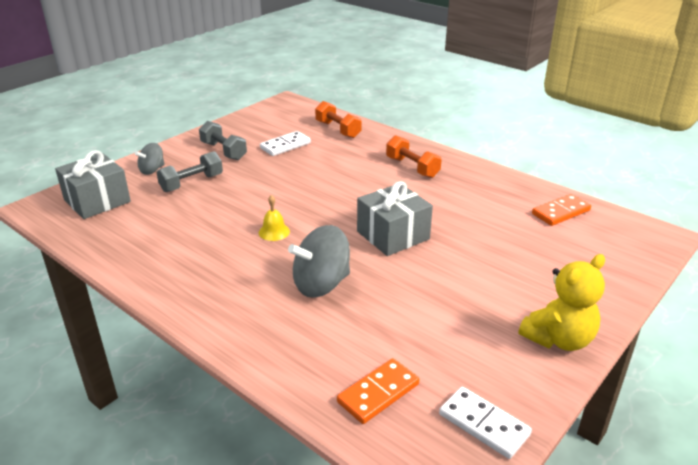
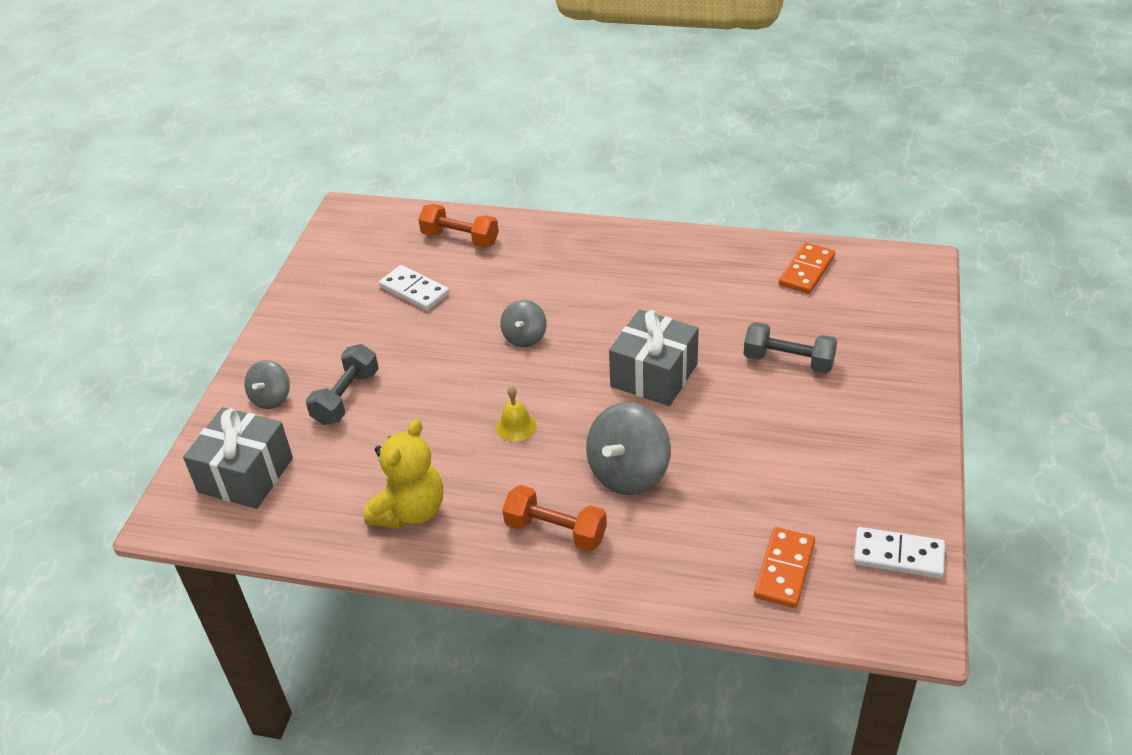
camera: 25 degrees left, 10 degrees up
grey dumbbell [199,121,247,160] -> grey dumbbell moved to [744,322,837,374]
white domino [260,131,311,156] -> white domino turned 75 degrees counterclockwise [379,265,449,311]
orange dumbbell [386,135,442,178] -> orange dumbbell moved to [502,485,607,551]
yellow teddy bear [519,254,605,351] -> yellow teddy bear moved to [364,419,443,529]
none -> grey spinning top [500,300,547,347]

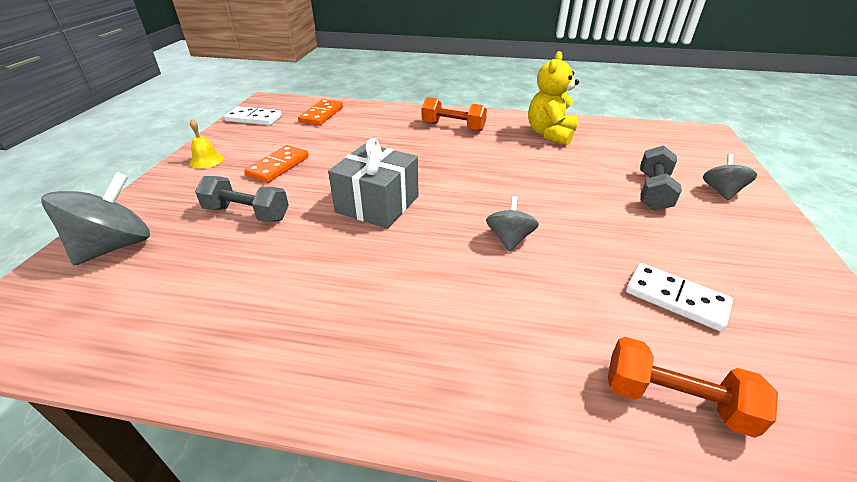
camera: 175 degrees right, 5 degrees down
grey gift [183,407,293,509] -> none
yellow bell [496,386,537,442] -> yellow bell moved to [190,119,224,169]
grey spinning top [586,402,671,495] -> grey spinning top moved to [41,172,150,266]
orange domino [779,242,835,294] -> orange domino moved to [244,145,309,183]

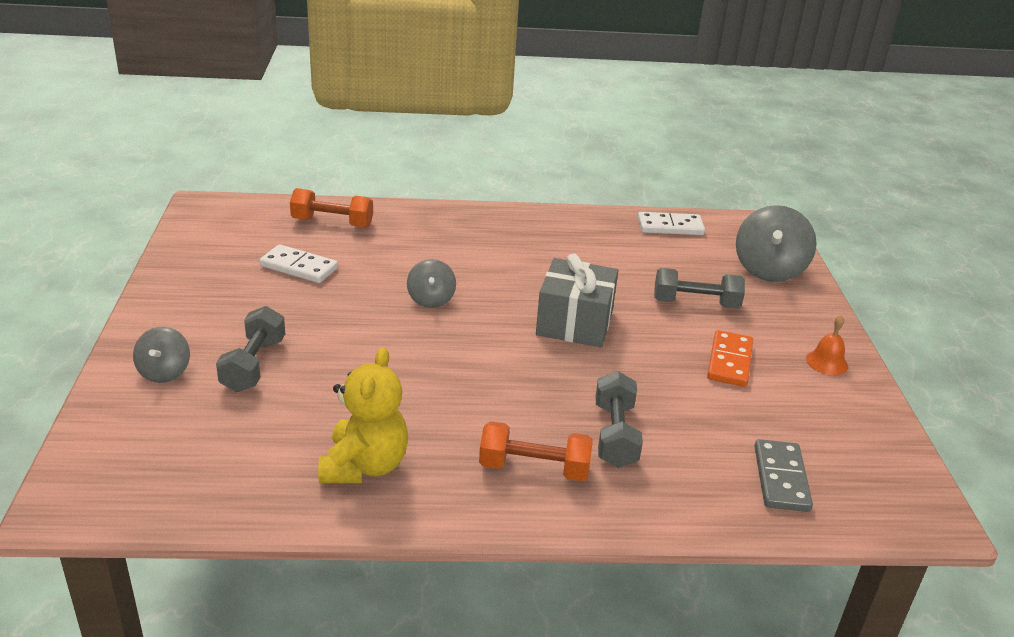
camera: 165 degrees right, 5 degrees down
yellow bell [190,119,224,169] -> orange bell [806,315,848,375]
white domino [224,106,282,125] -> white domino moved to [638,212,705,235]
orange domino [298,99,343,125] -> grey domino [754,439,813,512]
none -> grey dumbbell [595,371,643,468]

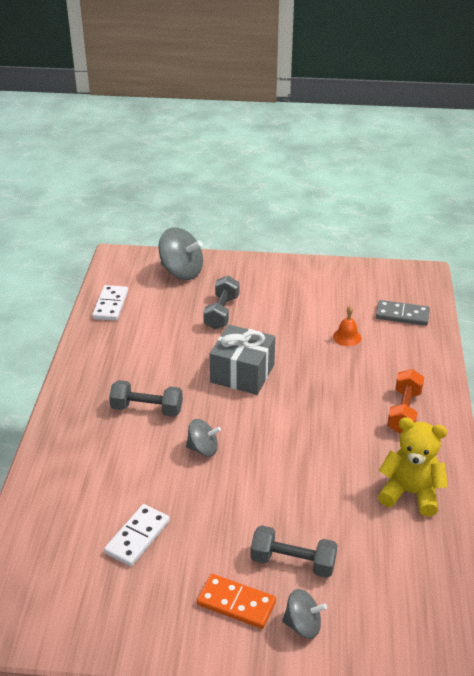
camera: 80 degrees left, 5 degrees up
orange dumbbell [290,188,373,227] -> none
grey dumbbell [595,371,643,468] -> grey dumbbell moved to [109,380,183,417]
orange domino [707,330,753,387] -> orange domino moved to [197,574,276,629]
orange bell [806,315,848,375] -> orange bell moved to [333,306,362,346]

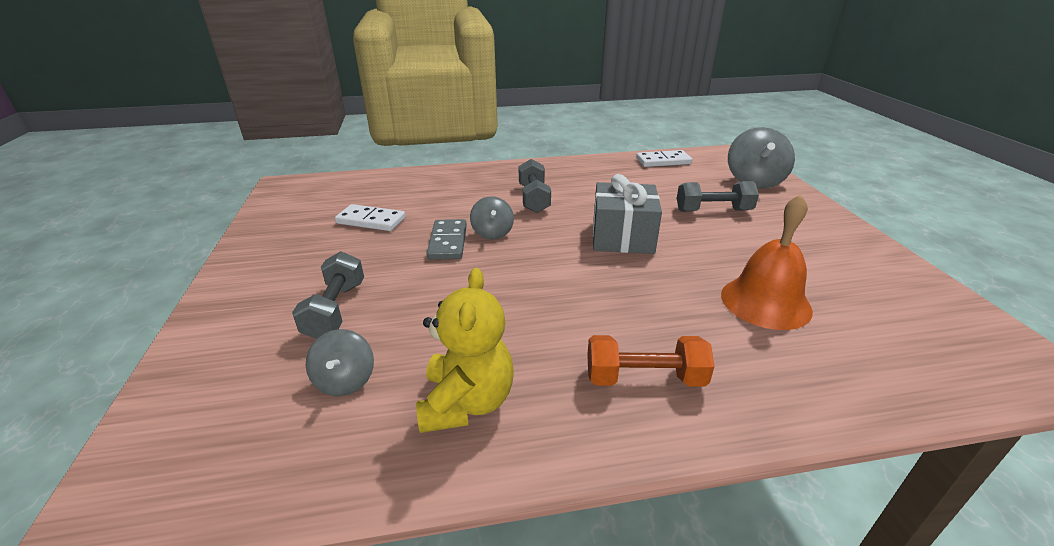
camera: 75 degrees right, 5 degrees down
orange domino [197,574,276,629] -> none
grey spinning top [282,589,327,639] -> grey spinning top moved to [306,329,374,396]
orange bell [333,306,362,346] -> orange bell [721,194,813,330], size x1.97
grey domino [376,300,430,326] -> grey domino moved to [427,219,467,260]

